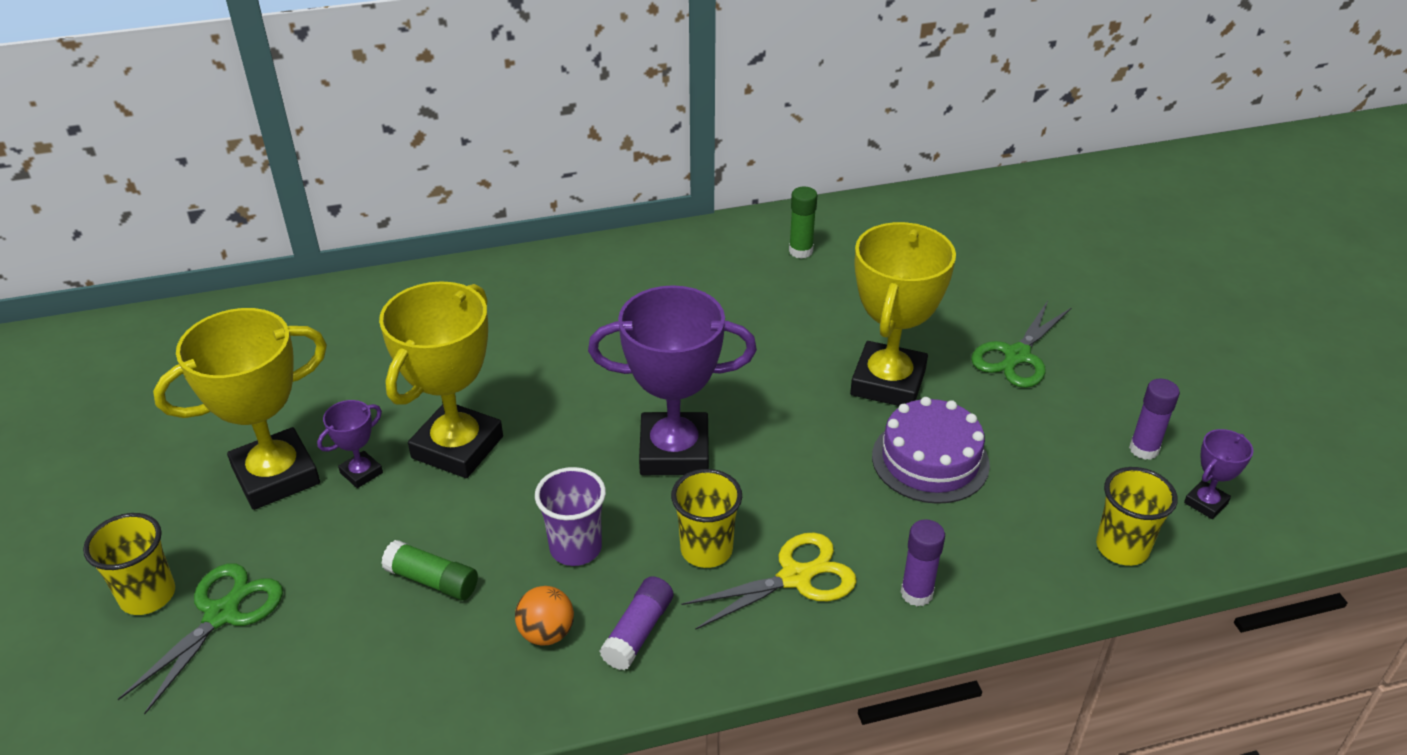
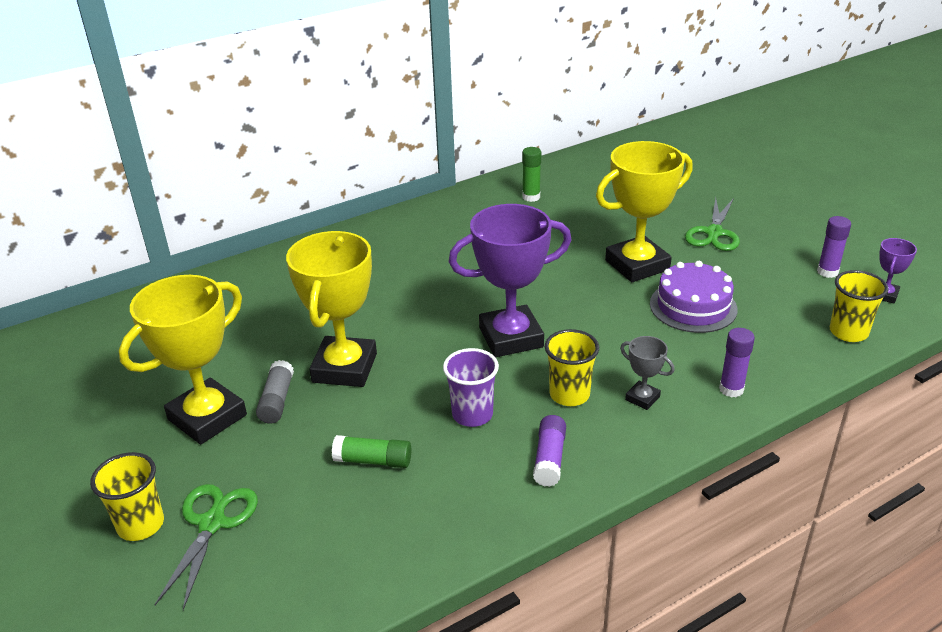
camera: 15 degrees left, 5 degrees down
purple trophy [317,400,383,488] -> grey glue stick [256,360,294,424]
orange ball [515,586,574,645] -> none
yellow scissors [681,532,857,630] -> grey trophy [620,336,675,410]
yellow trophy [850,222,956,406] -> yellow trophy turned 60 degrees clockwise [596,141,693,282]

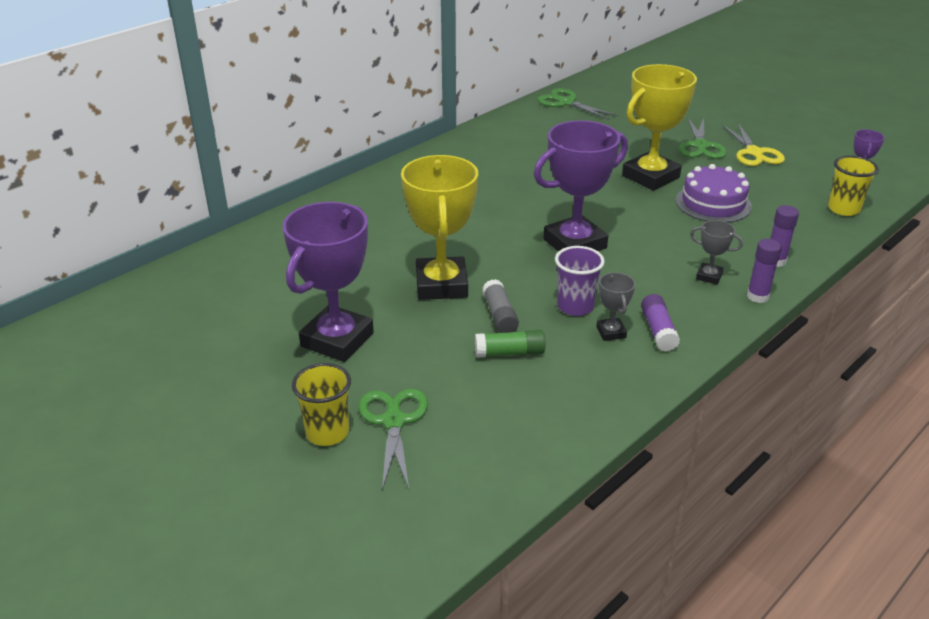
camera: 15 degrees left, 0 degrees up
yellow trophy [119,275,247,445] -> purple trophy [283,202,374,362]
grey glue stick [256,360,294,424] -> grey glue stick moved to [482,279,519,333]
green glue stick [522,147,541,202] -> none
yellow cup [545,329,599,406] -> none
purple glue stick [817,216,851,278] -> purple glue stick moved to [747,239,782,303]
none -> green scissors [537,88,618,120]
none -> grey trophy [596,273,635,341]
none -> yellow scissors [722,123,785,166]

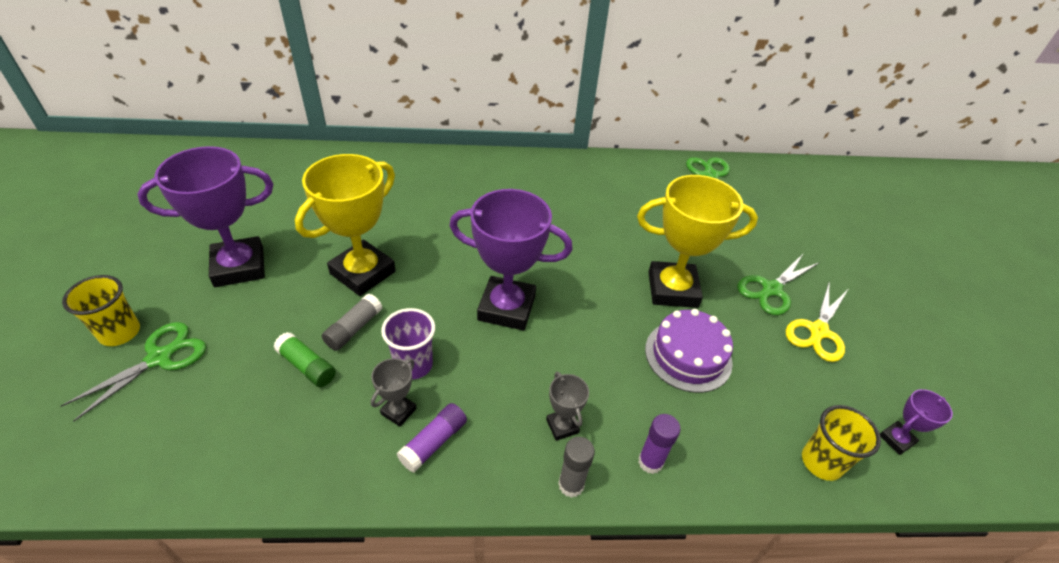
camera: 40 degrees right, 10 degrees up
purple glue stick [747,239,782,303] -> grey glue stick [558,437,595,498]

